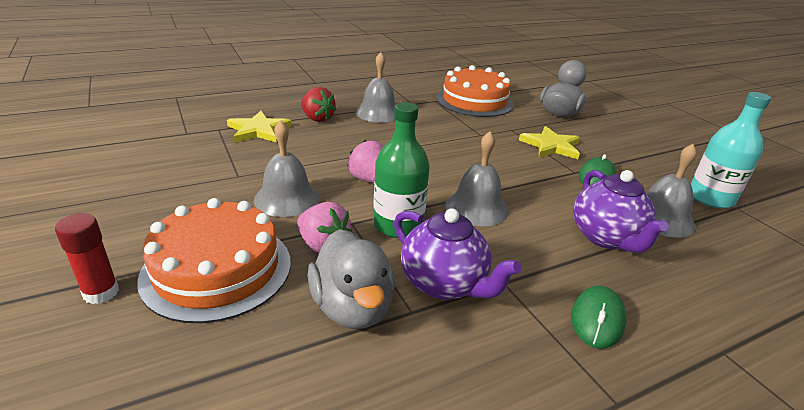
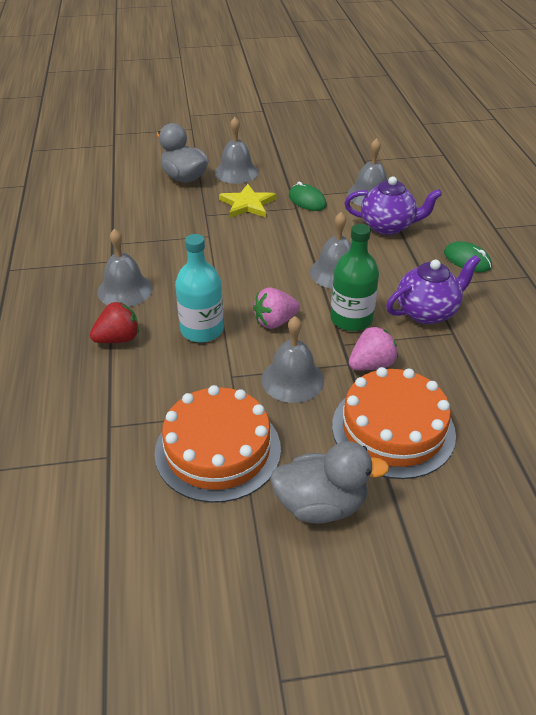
camera: 70 degrees left, 10 degrees up
red glue stick [55,213,119,304] -> none
yellow star [227,111,292,143] -> none
grey duck [307,229,395,329] -> grey duck moved to [270,441,389,524]
orange cake [436,65,514,117] -> orange cake moved to [154,385,281,503]
turquoise bottle [691,92,771,208] -> turquoise bottle moved to [175,234,224,342]
none -> grey bell [215,117,259,184]

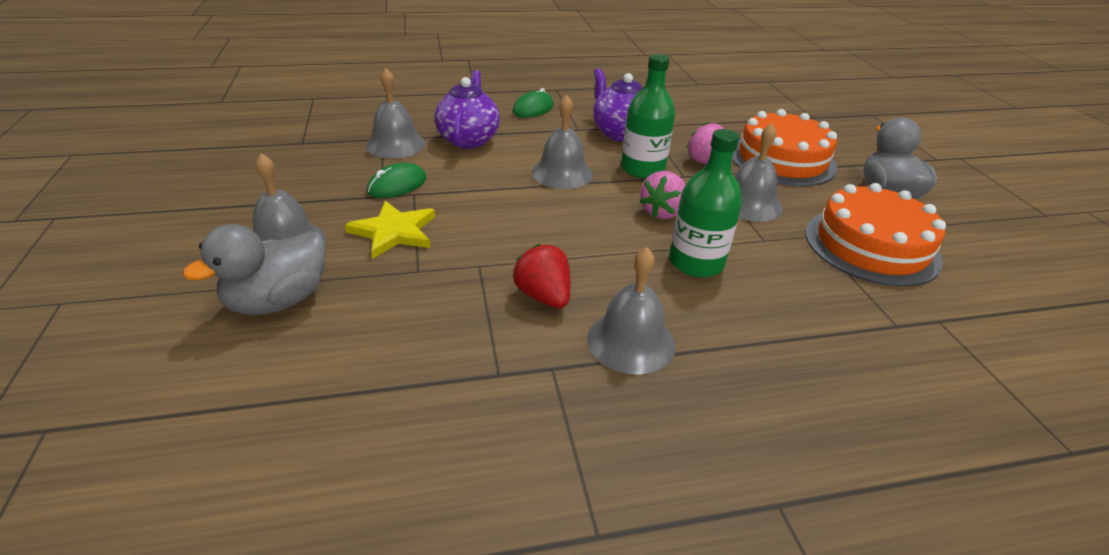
camera: 95 degrees left, 5 degrees down
red strawberry [90,302,139,343] -> red strawberry moved to [513,244,570,308]
turquoise bottle [175,234,224,342] -> green bottle [669,129,742,278]
pink strawberry [253,287,300,329] -> pink strawberry turned 60 degrees clockwise [640,171,685,219]

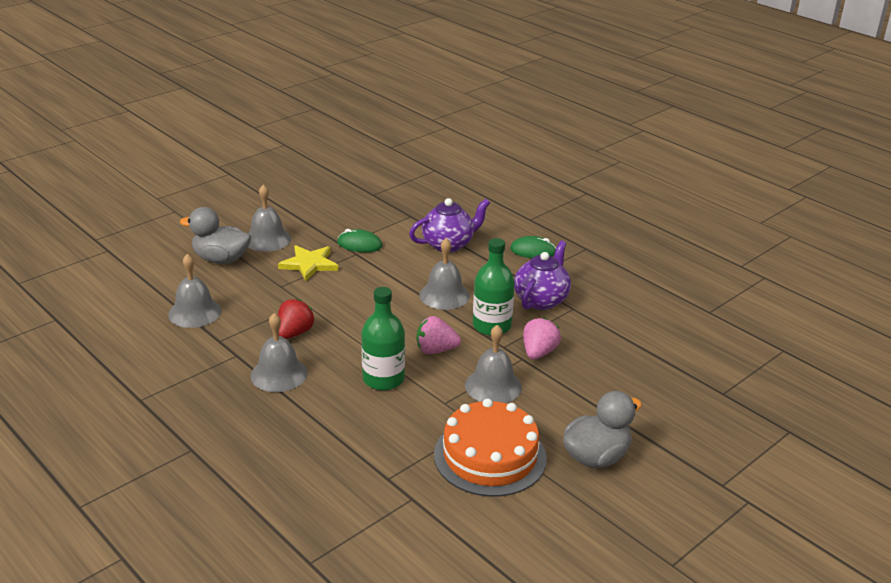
camera: 60 degrees right, 5 degrees down
grey bell [366,69,425,159] -> grey bell moved to [168,254,222,328]
orange cake [733,109,838,186] -> none

